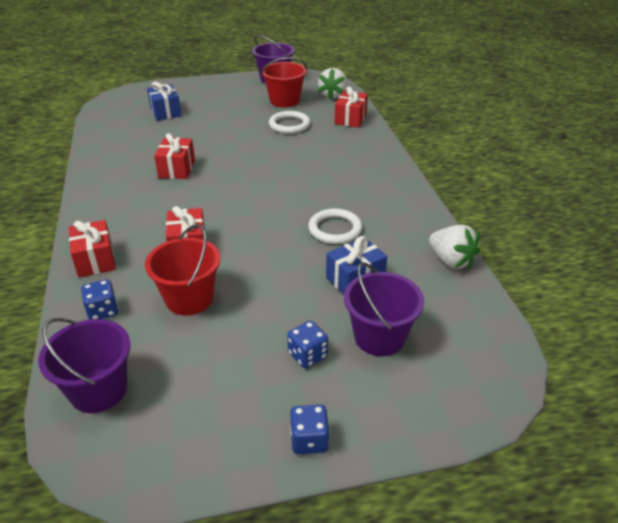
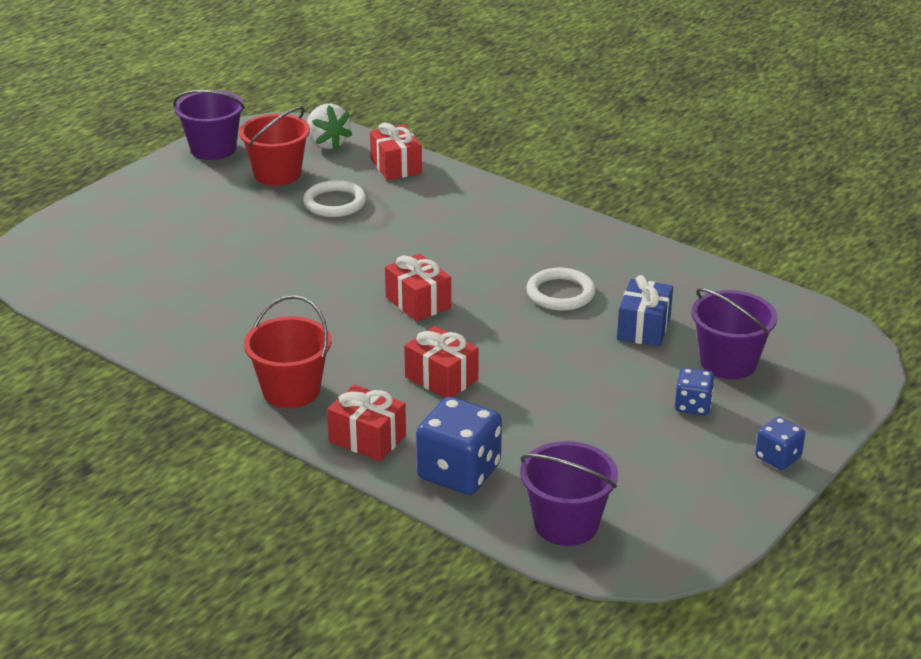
camera: 40 degrees left, 5 degrees down
blue dice [81,279,118,320] -> blue dice [416,397,502,495], size x1.84
red bucket [145,224,220,315] -> red bucket moved to [244,295,331,408]
blue gift [147,82,182,121] -> none
red gift [154,133,195,179] -> red gift moved to [385,253,451,322]
white strawberry [429,225,480,269] -> none

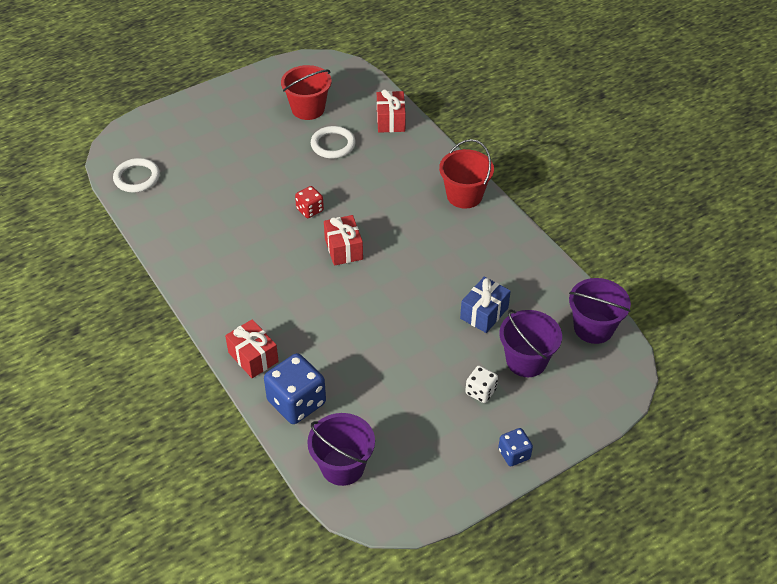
camera: 20 degrees right, 15 degrees up
purple bucket [173,90,245,160] -> purple bucket moved to [569,278,631,344]
red bucket [244,295,331,408] -> red bucket moved to [439,139,494,208]
white strawberry [307,104,352,150] -> none
red gift [404,326,479,398] -> none
white ring [526,268,596,311] -> white ring moved to [113,158,160,192]
blue dice [675,368,715,415] -> white dice [465,366,498,403]
none -> red dice [295,186,324,218]

